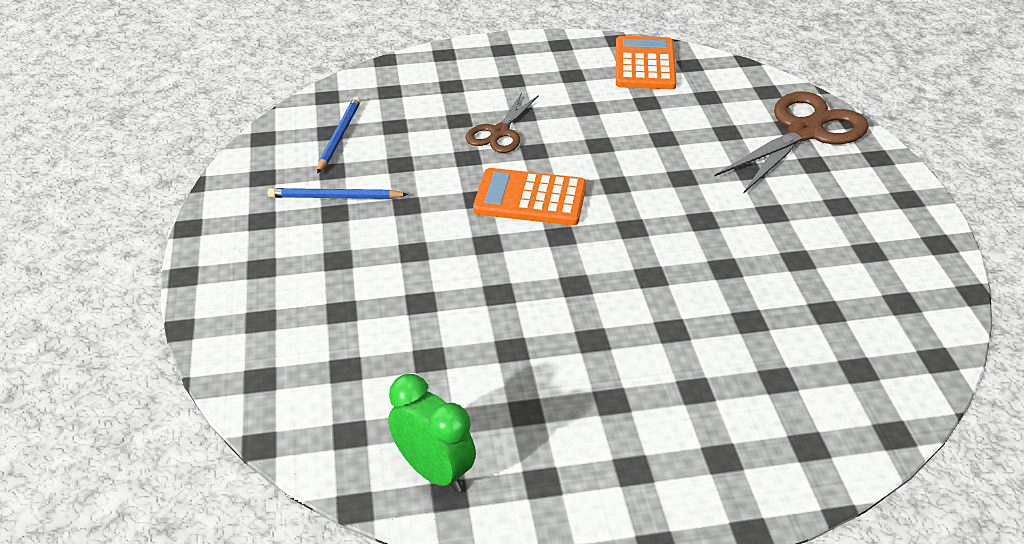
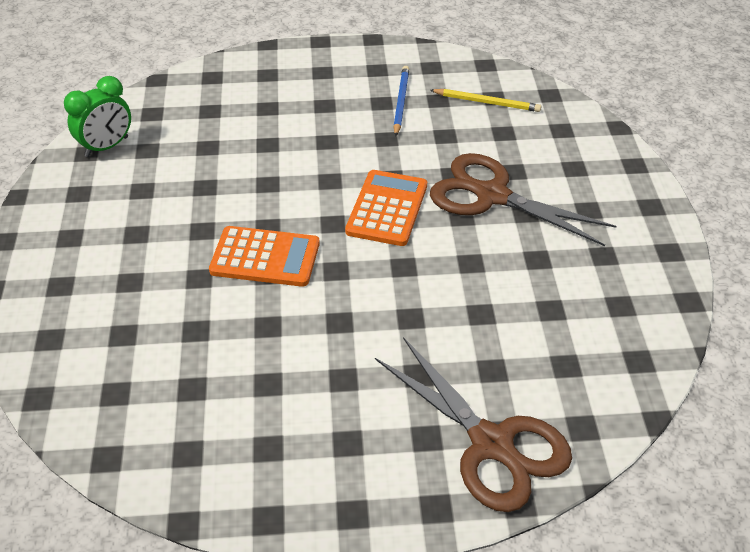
camera: 95 degrees right, 5 degrees up
blue pencil [317,97,361,173] -> yellow pencil [430,89,541,112]
brown scissors [466,93,539,153] -> brown scissors [430,153,616,246], size x1.74
orange calculator [616,36,677,89] -> orange calculator moved to [209,226,320,287]

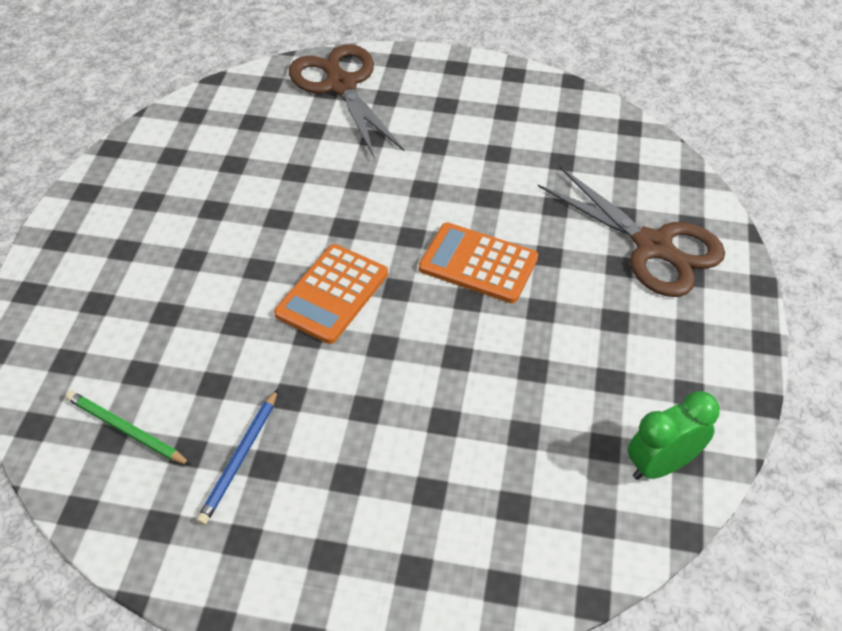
camera: 165 degrees left, 5 degrees up
yellow pencil [430,89,541,112] -> green pencil [65,391,191,465]
brown scissors [430,153,616,246] -> brown scissors moved to [538,167,725,297]

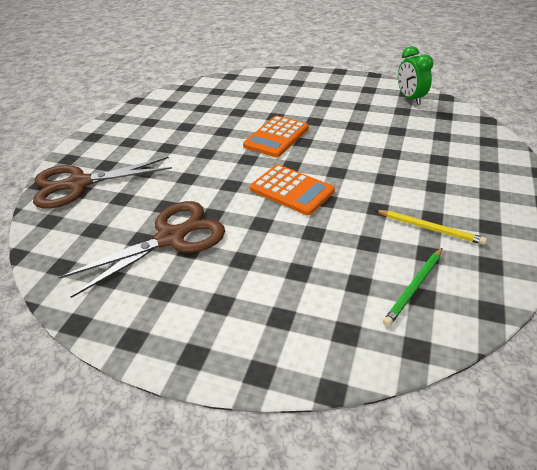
camera: 80 degrees left, 10 degrees down
blue pencil [197,389,278,525] -> yellow pencil [375,210,487,245]
brown scissors [538,167,725,297] -> brown scissors moved to [59,201,225,298]

